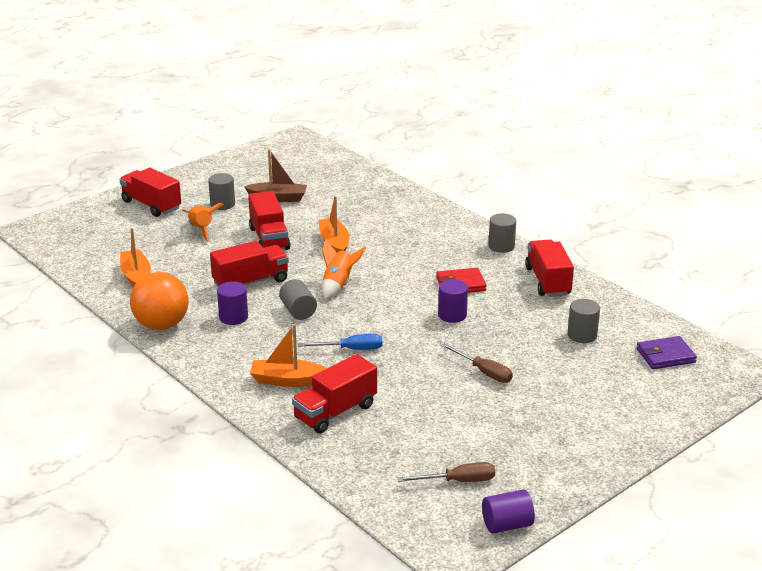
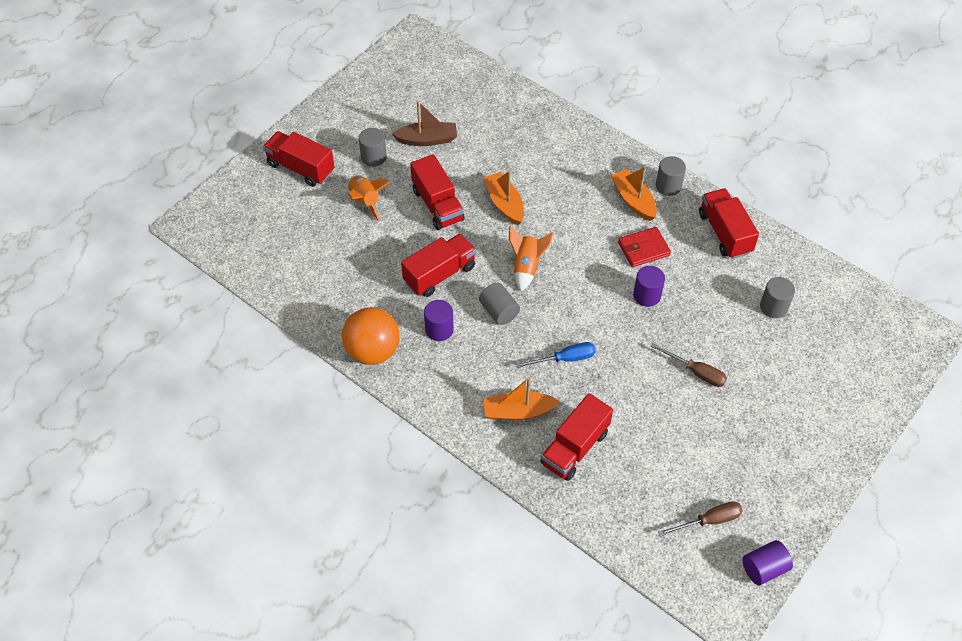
camera: 10 degrees left, 25 degrees up
orange boat [120,228,151,287] -> orange boat moved to [611,167,657,221]
purple wallet [637,336,697,369] -> none

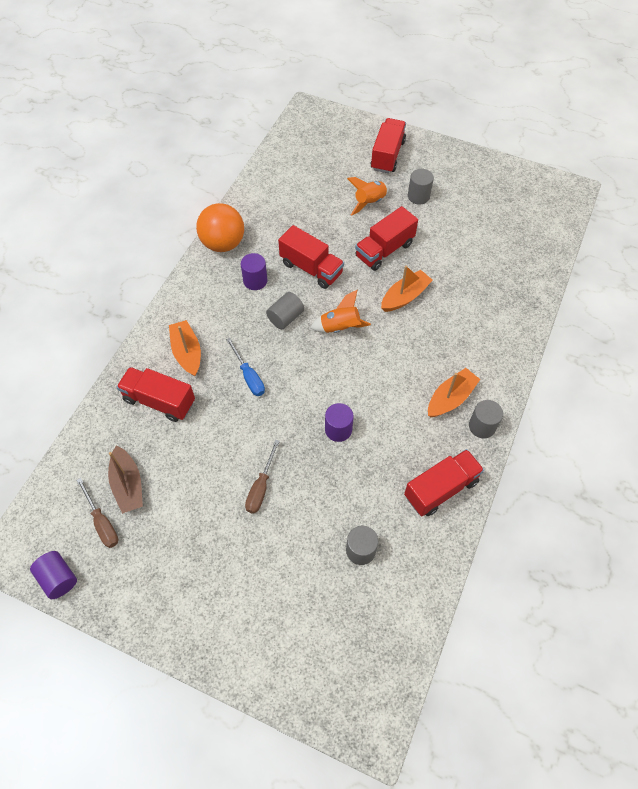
camera: 75 degrees right, 5 degrees up
brown boat [392,101,457,146] -> brown boat moved to [108,446,143,514]
red wallet [618,227,671,267] -> none

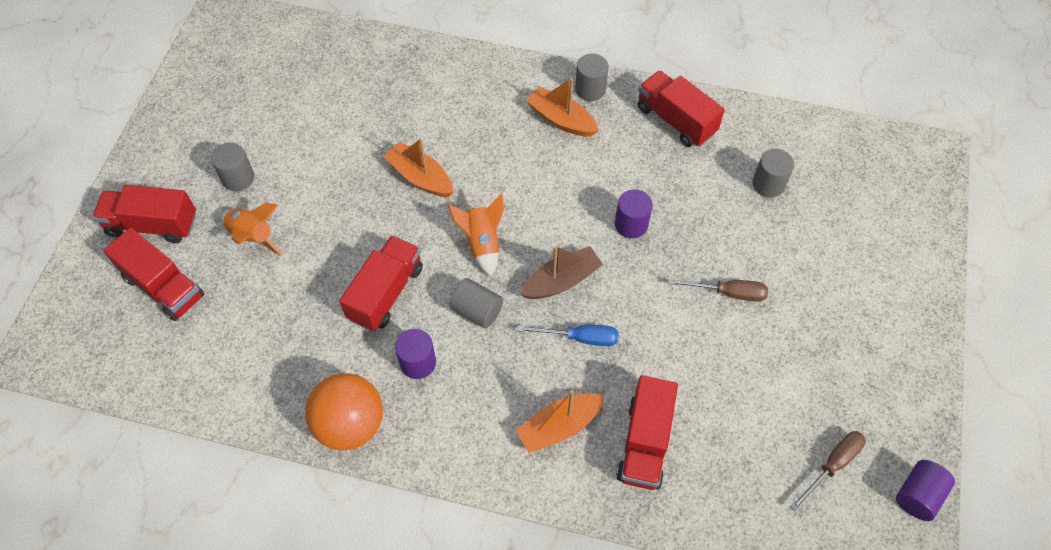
camera: 100 degrees left, 0 degrees up
brown boat [108,446,143,514] -> brown boat moved to [520,246,603,299]
blue screwdriver [226,338,265,396] -> blue screwdriver turned 45 degrees clockwise [517,325,618,346]
red truck [355,206,418,271] -> red truck moved to [103,228,204,321]

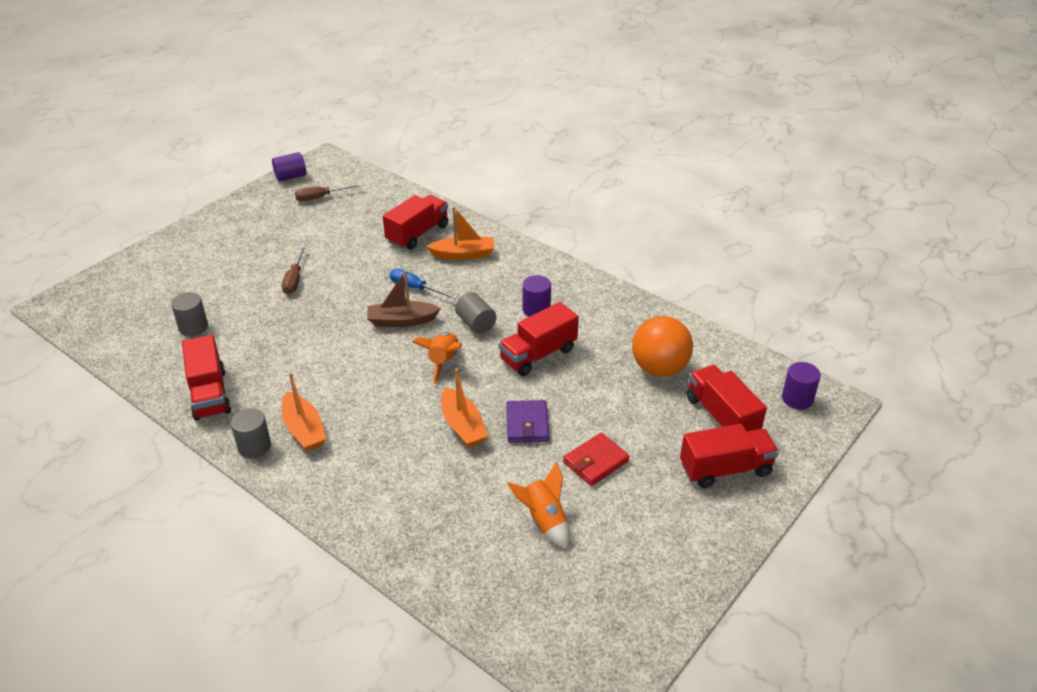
camera: 155 degrees left, 20 degrees down
red truck [92,185,196,243] -> red truck turned 45 degrees counterclockwise [680,424,779,488]
grey cylinder [211,143,254,191] -> none
orange rocket [221,203,283,256] -> orange rocket moved to [507,462,569,548]
orange ball [305,373,383,450] -> orange ball moved to [632,316,693,377]
purple cylinder [615,189,653,239] -> purple cylinder moved to [782,362,821,410]
brown screwdriver [668,279,768,302] -> brown screwdriver turned 120 degrees counterclockwise [282,245,306,294]
none -> purple wallet [506,400,549,442]
none -> red wallet [563,433,630,486]

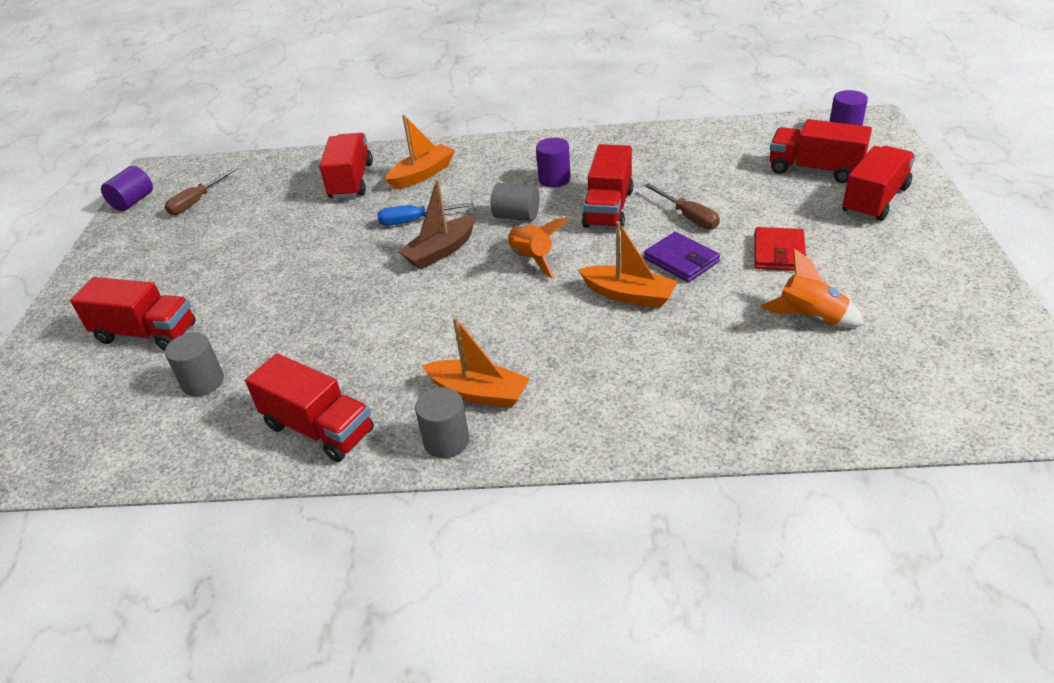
camera: 35 degrees left, 0 degrees up
brown screwdriver [282,245,306,294] -> brown screwdriver moved to [644,183,720,229]
orange ball [632,316,693,377] -> none
none -> red truck [70,277,196,350]

